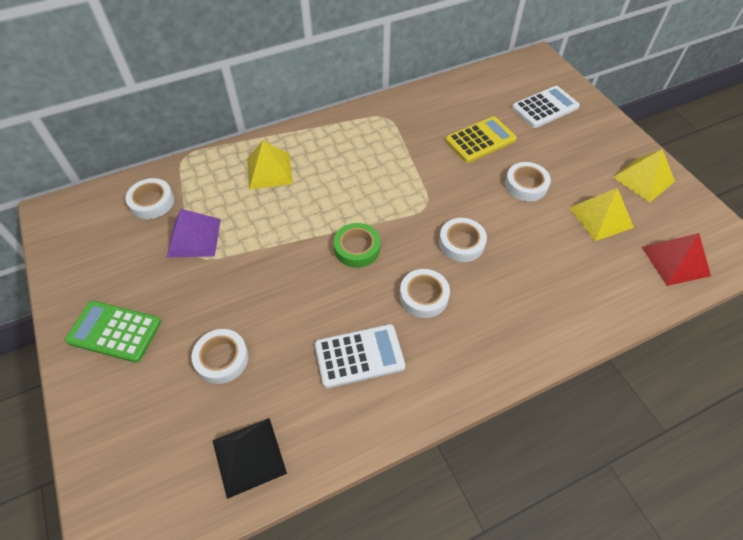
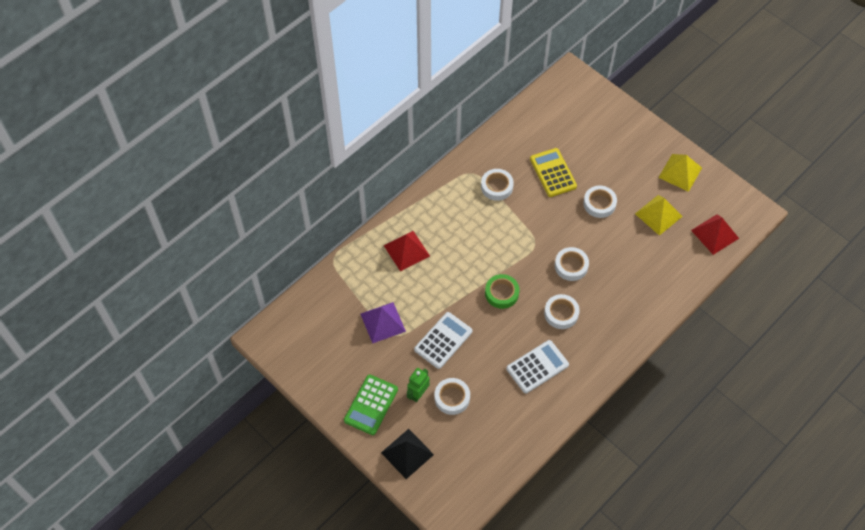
camera: 20 degrees left, 5 degrees up
green calculator [65,301,161,363] -> green calculator turned 60 degrees counterclockwise [344,374,398,435]
white tape [125,178,174,219] -> white tape moved to [481,169,514,201]
black pyramid [212,418,287,499] -> black pyramid moved to [381,429,434,479]
yellow pyramid [247,141,293,190] -> red pyramid [384,231,430,271]
yellow calculator [445,116,517,163] -> yellow calculator turned 60 degrees counterclockwise [530,148,577,197]
white calculator [512,86,580,128] -> white calculator moved to [414,312,472,369]
none -> green robot [407,368,430,402]

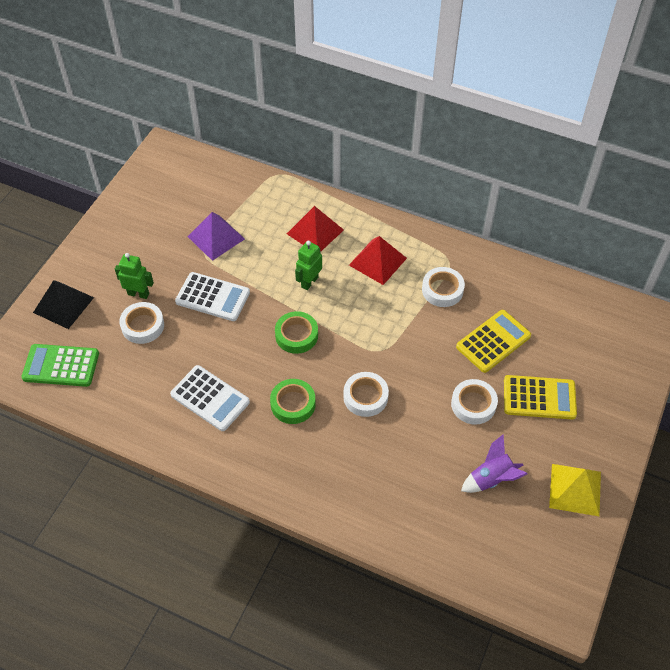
camera: 70 degrees right, 5 degrees down
green calculator [344,374,398,435] -> green calculator moved to [21,344,99,387]
white tape [544,294,580,329] -> green tape [270,379,316,424]
yellow pyramid [635,195,683,236] -> purple rocket [461,434,528,493]
red pyramid [691,214,739,255] -> red pyramid moved to [349,236,407,285]
none -> green robot [295,241,322,290]
none -> yellow calculator [504,375,577,420]

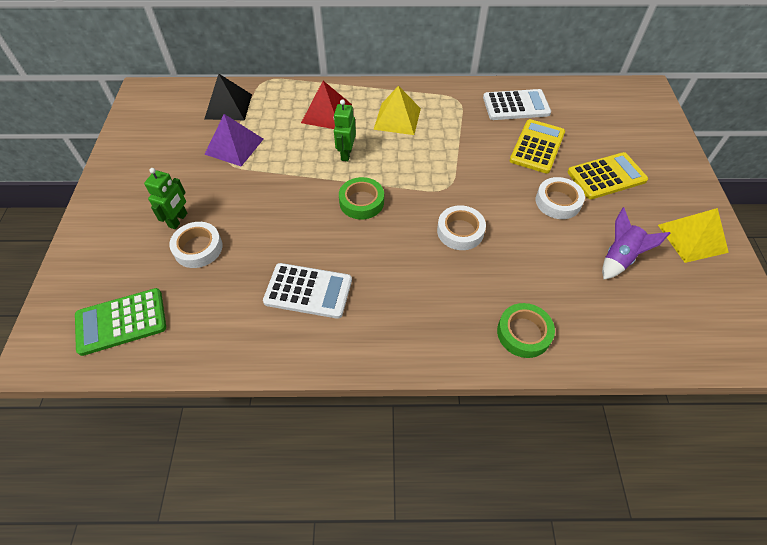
camera: 25 degrees left, 0 degrees up
black pyramid [33,280,94,329] -> black pyramid moved to [205,73,252,120]
green robot [115,253,154,299] -> green robot turned 120 degrees clockwise [144,168,187,229]
white calculator [175,272,250,321] -> white calculator moved to [483,89,551,120]
green tape [270,379,316,424] -> green tape moved to [497,303,555,358]
red pyramid [349,236,407,285] -> yellow pyramid [373,86,421,135]
white tape [422,267,465,307] -> none

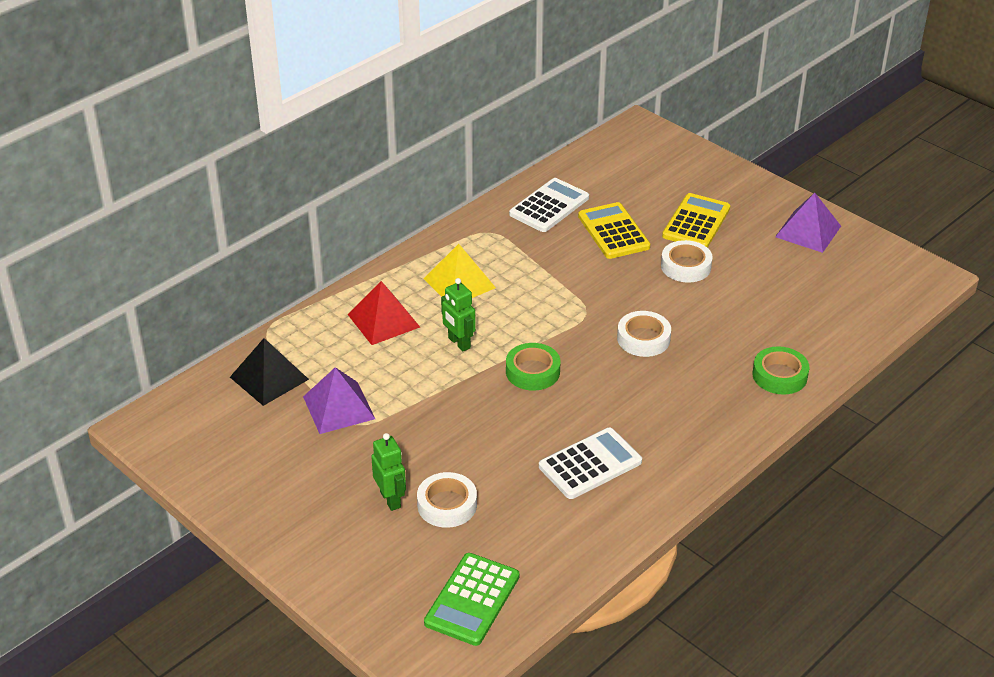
camera: 45 degrees left, 15 degrees down
purple rocket [602,207,670,279] -> none
yellow pyramid [658,208,729,263] -> purple pyramid [775,193,841,253]

